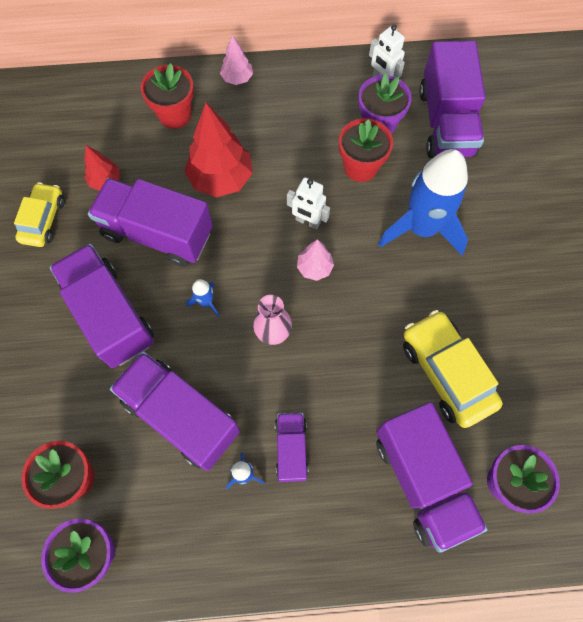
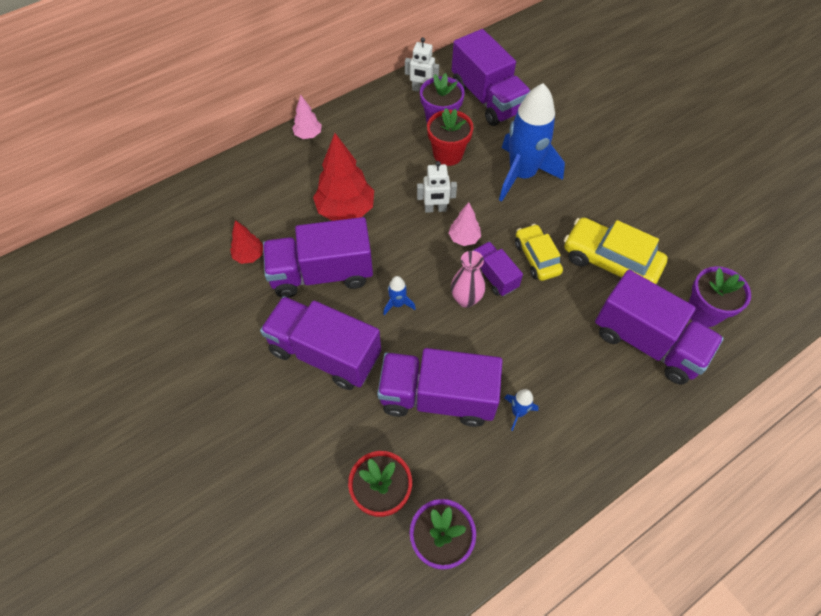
camera: 30 degrees left, 10 degrees down
yellow car [14,182,65,247] -> yellow car moved to [515,224,563,281]
red flower pot [140,63,194,129] -> none
purple truck [275,413,308,482] -> purple truck moved to [473,241,523,296]

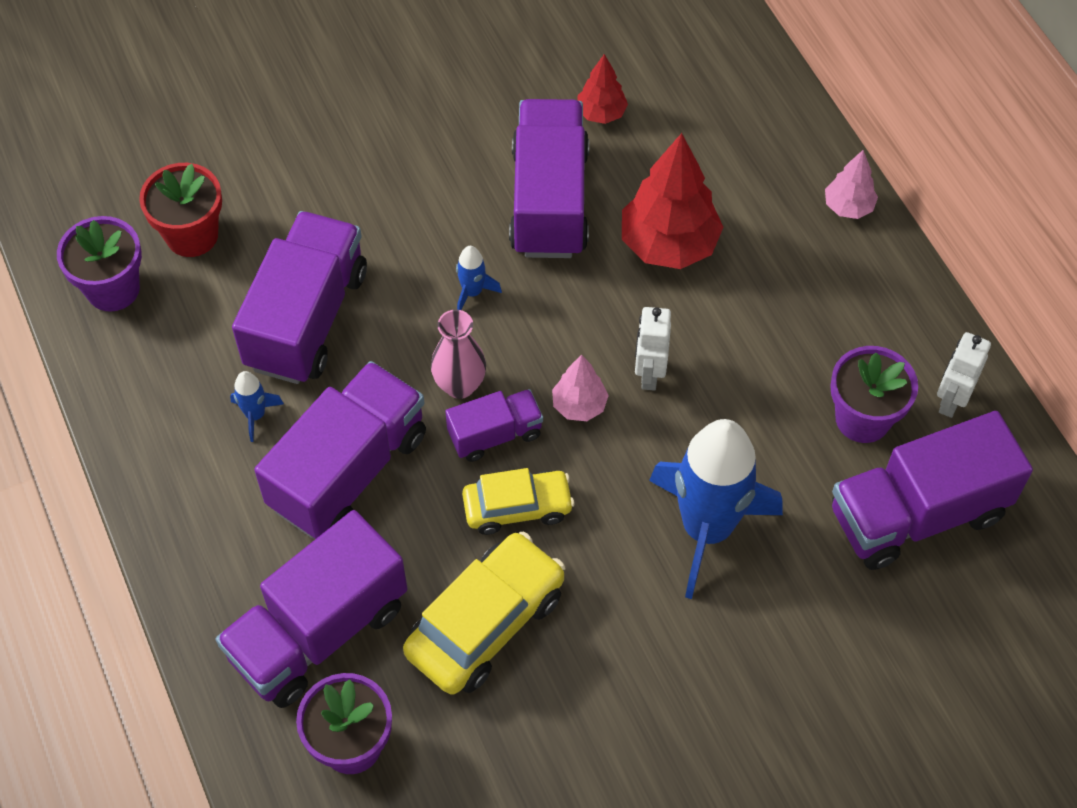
camera: 100 degrees right, 0 degrees up
purple truck [260,296,381,390] -> purple truck moved to [254,361,426,539]
red flower pot [427,108,474,166] -> none

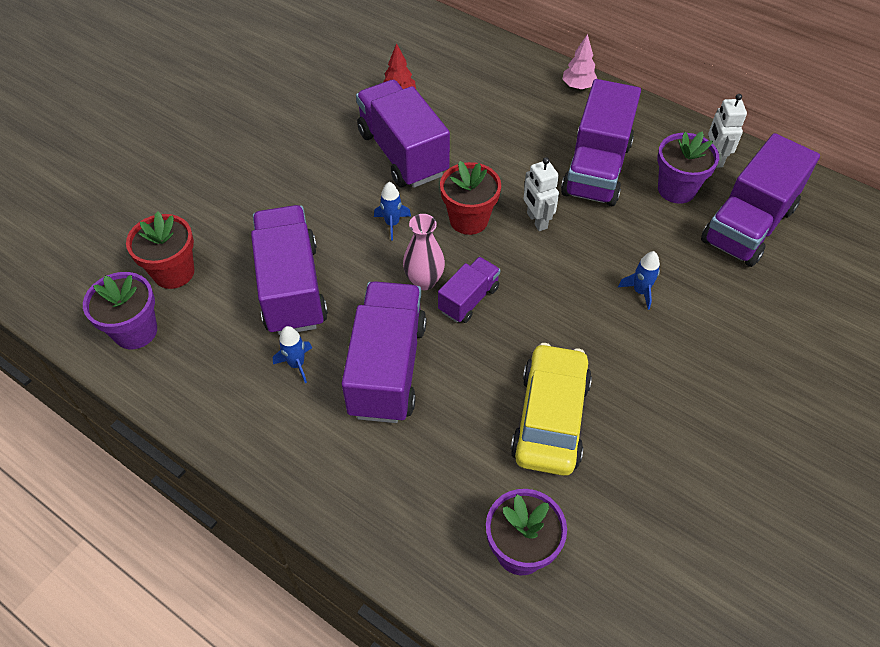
camera: 30 degrees left, 5 degrees down
purple truck [216,510,407,708] -> purple truck moved to [561,79,641,206]
yellow car [462,468,574,535] -> none
pink tree [552,355,609,421] -> none
red tree [622,133,723,269] -> none
blue rocket [649,419,783,599] -> blue rocket [618,251,660,310], size x0.40
none -> red flower pot [440,161,501,235]

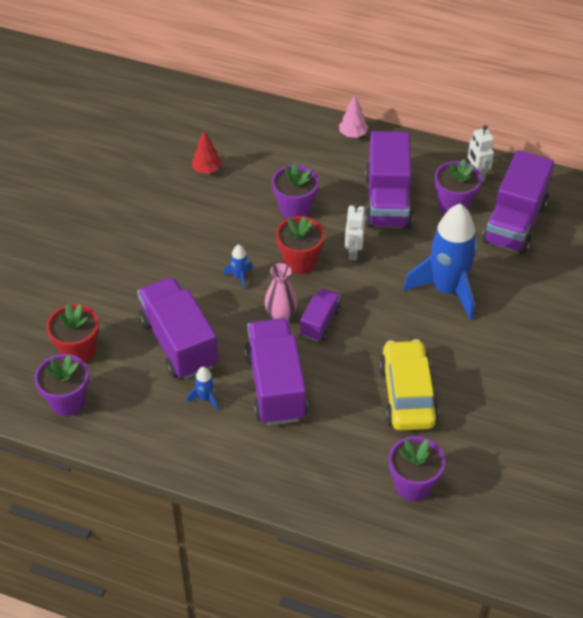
camera: 15 degrees left, 5 degrees down
purple truck [356,80,450,188] -> none
white robot [523,157,559,231] -> white robot turned 45 degrees clockwise [345,203,365,260]
blue rocket [618,251,660,310] -> blue rocket [403,204,478,321], size x2.49
none -> purple flower pot [272,163,319,219]

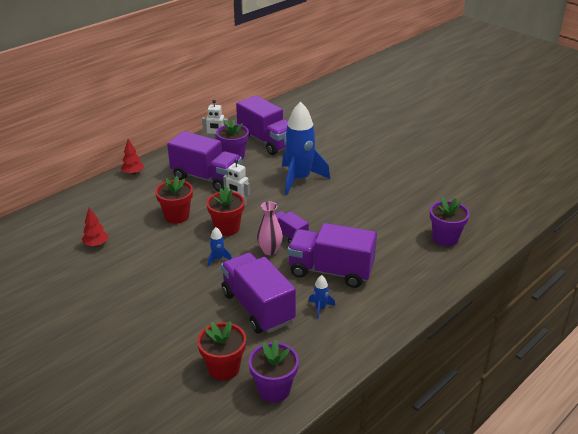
camera: 65 degrees left, 15 degrees down
purple truck [137,277,218,380] -> purple truck turned 60 degrees clockwise [221,253,296,333]
purple flower pot [272,163,319,219] -> red flower pot [155,176,193,224]
pink tree [339,95,368,138] -> red tree [121,139,143,175]
yellow car [379,339,439,431] -> none

